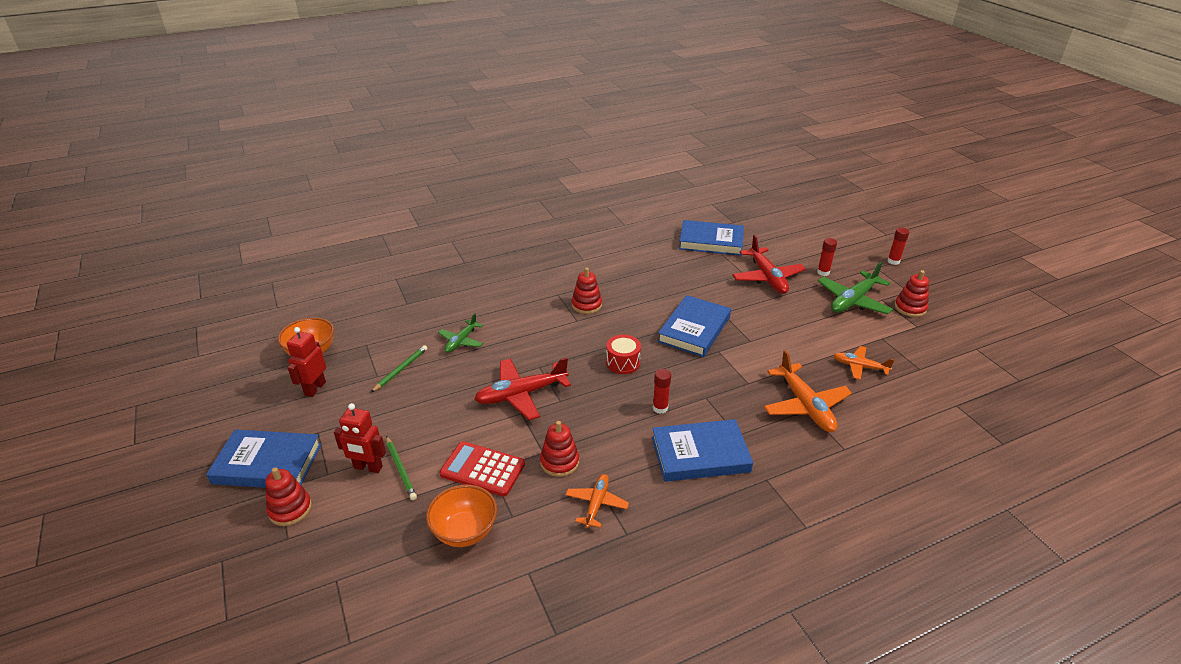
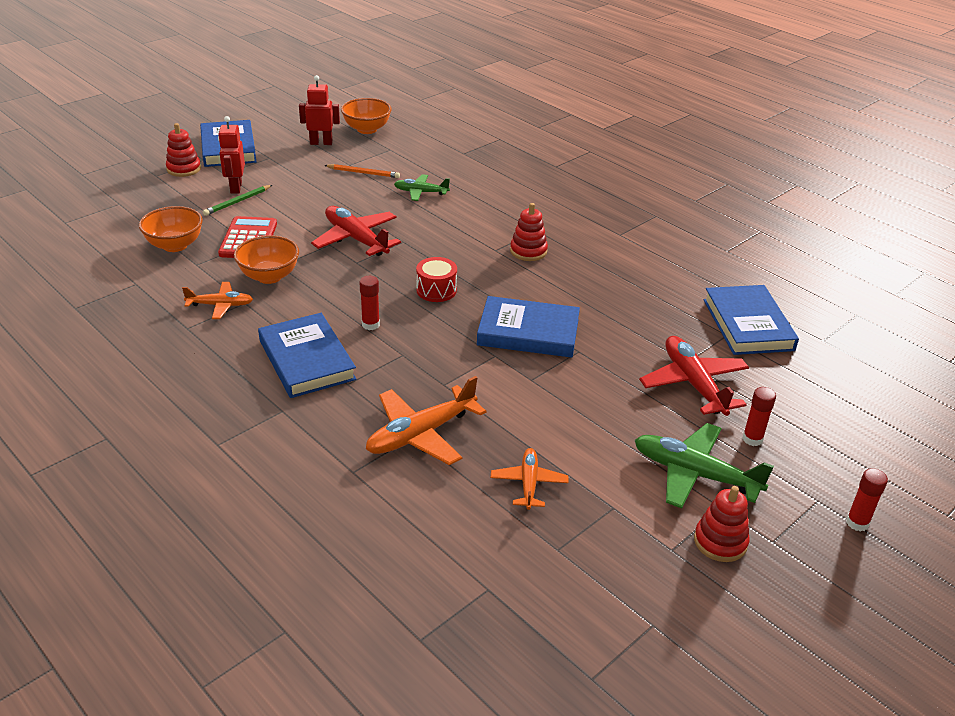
camera: 70 degrees right, 0 degrees up
green pencil [371,345,428,392] -> orange pencil [324,164,400,178]
red stacking toy [540,421,579,477] -> orange bowl [234,235,299,284]
red plane [732,235,806,294] -> red plane turned 105 degrees clockwise [639,336,749,416]

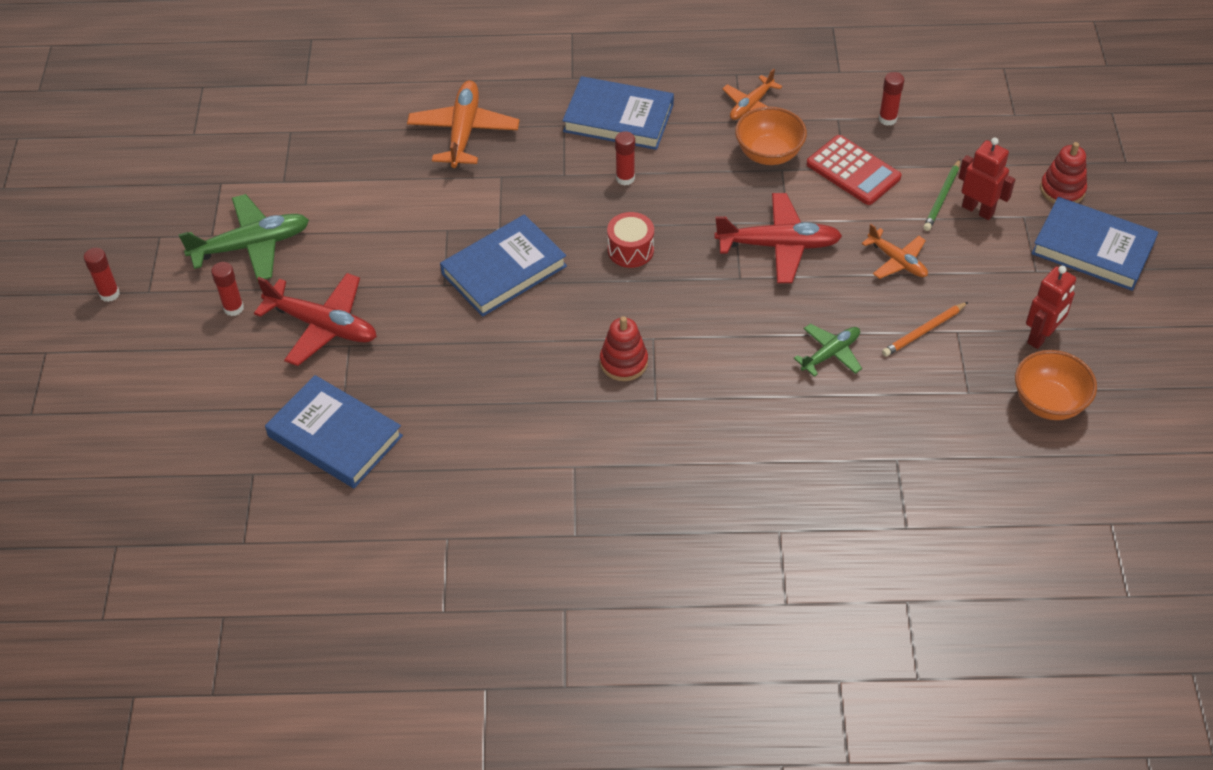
camera: 135 degrees right, 15 degrees up
orange bowl [139,206,203,252] -> red glue stick [879,72,904,126]
green pencil [203,185,272,216] -> green pencil turned 150 degrees counterclockwise [923,159,960,231]
orange plane [491,448,568,510] -> orange plane moved to [862,224,928,279]
red stacking toy [694,486,749,562] -> none

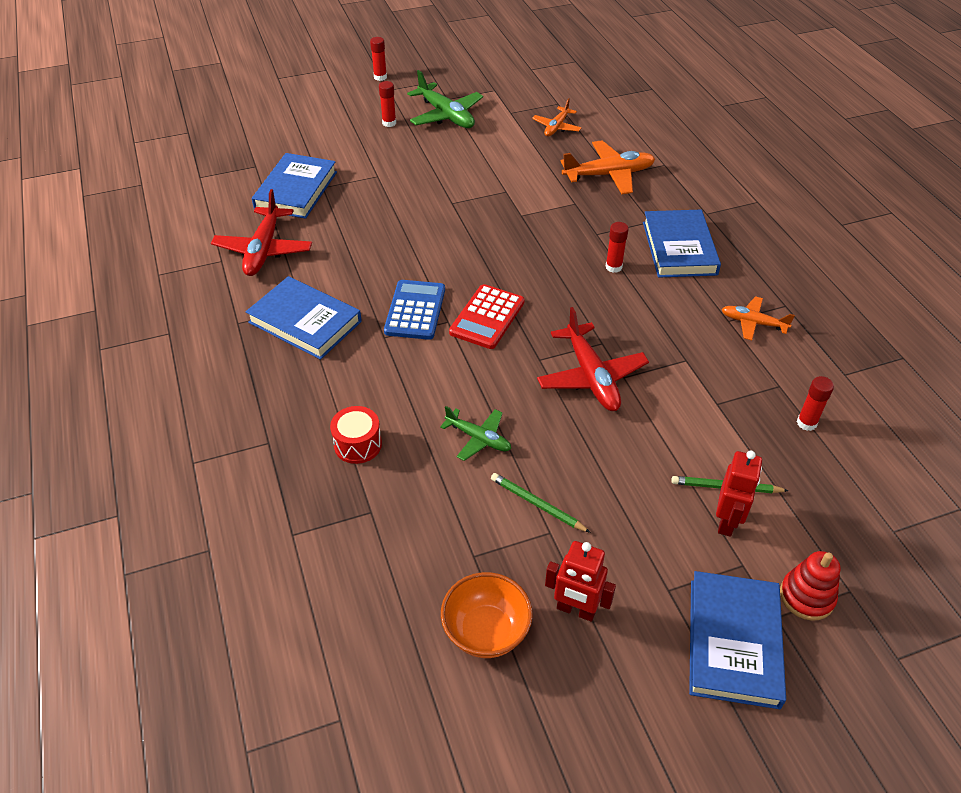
camera: 70 degrees right, 5 degrees down
red plane [254,273,377,366] -> red plane moved to [211,189,312,276]
blue book [440,214,567,317] -> blue book moved to [246,276,362,360]
red stacking toy [600,316,648,381] -> blue calculator [384,280,445,340]
red drum [607,212,654,268] -> red drum moved to [330,406,382,464]
orange bowl [735,106,807,165] -> none
red calculator [806,135,901,205] -> red calculator moved to [449,284,525,349]
orange plane [862,224,928,279] -> orange plane moved to [532,98,581,137]
orange pencil [882,302,968,356] -> green pencil [491,473,591,533]

